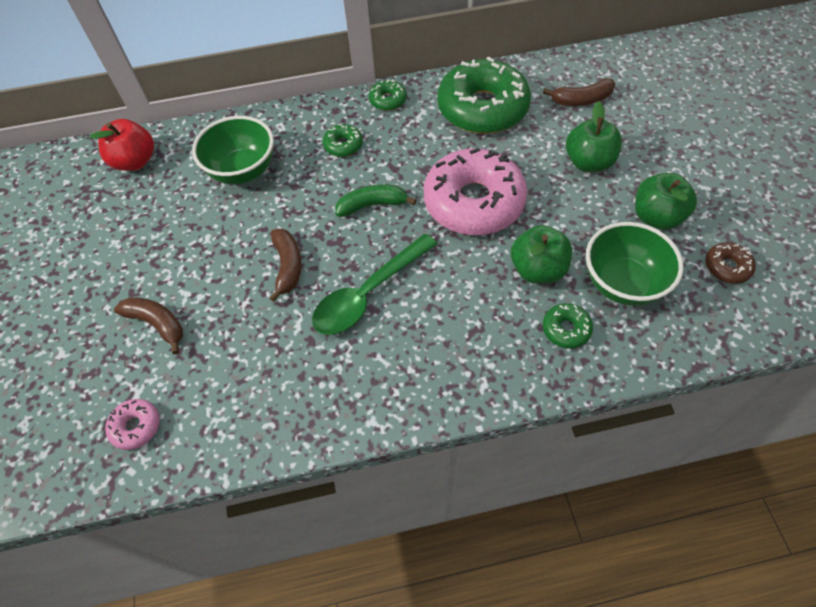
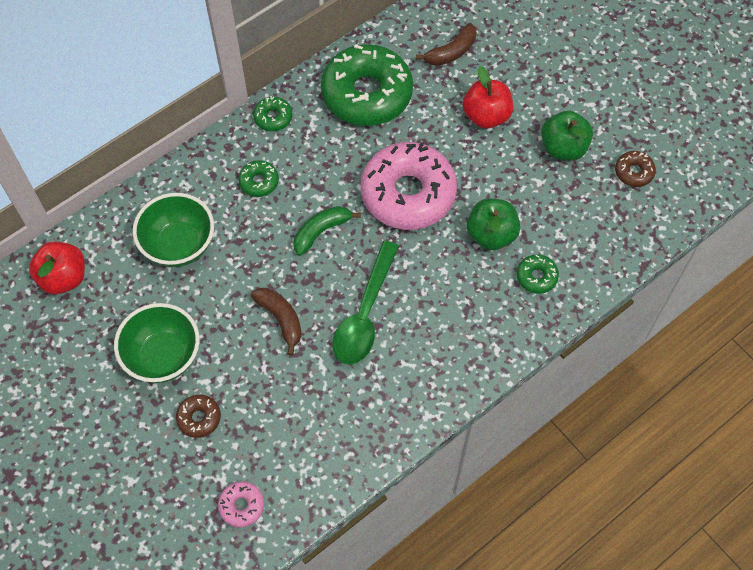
camera: 30 degrees left, 5 degrees up
brown banana [114,297,183,354] -> brown donut [176,395,221,438]
green apple [566,101,622,172] -> red apple [463,66,513,129]
green bowl [586,222,684,306] -> green bowl moved to [114,303,200,383]

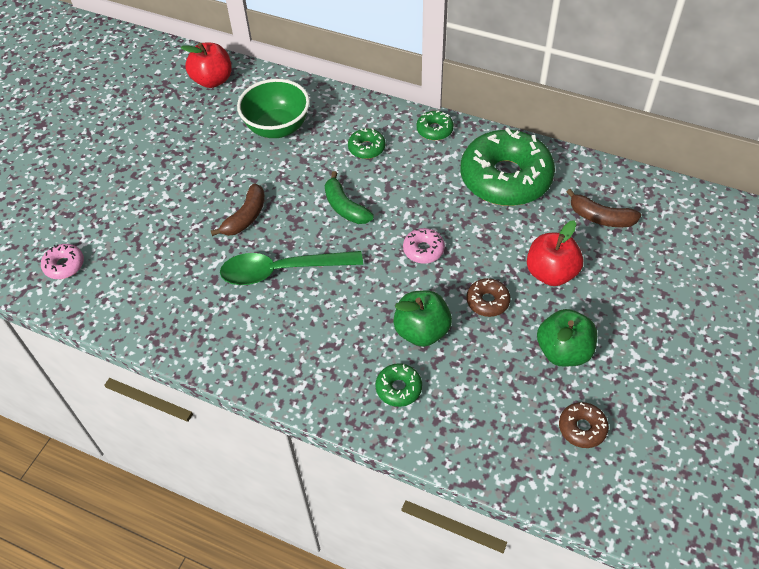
camera: 65 degrees right, 10 degrees down
green bowl [114,303,200,383] -> none
brown donut [176,395,221,438] -> brown donut moved to [466,278,511,317]
green banana [294,206,361,256] -> green banana turned 150 degrees counterclockwise [325,171,374,224]
pink donut [361,142,457,230] -> pink donut [403,228,445,264], size x0.42

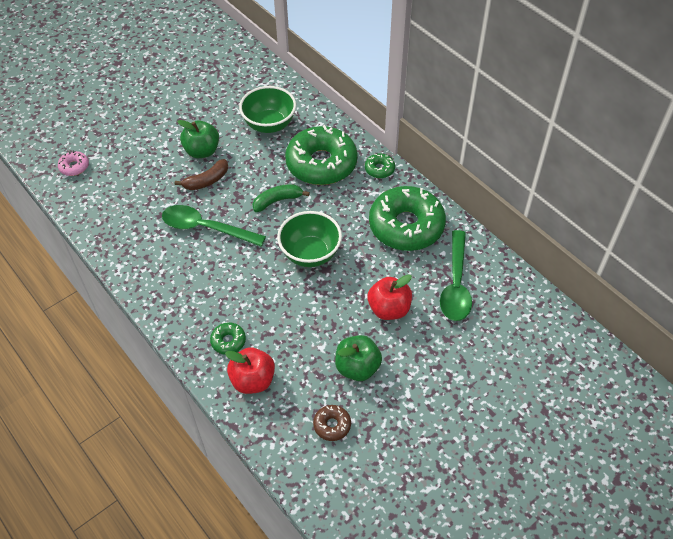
camera: 25 degrees right, 0 degrees up
red apple [181,43,232,88] -> red apple moved to [225,347,275,394]
green banana [325,171,374,224] -> green banana turned 75 degrees clockwise [252,184,310,212]
green donut [348,128,386,159] -> green donut [285,125,358,185], size x2.37
green apple [393,290,452,347] -> green apple moved to [177,120,219,158]
pink donut [403,228,445,264] -> green bowl [277,211,342,267]
brown donut [466,278,511,317] -> none
brown banana [567,189,641,227] -> green spoon [440,230,472,321]

